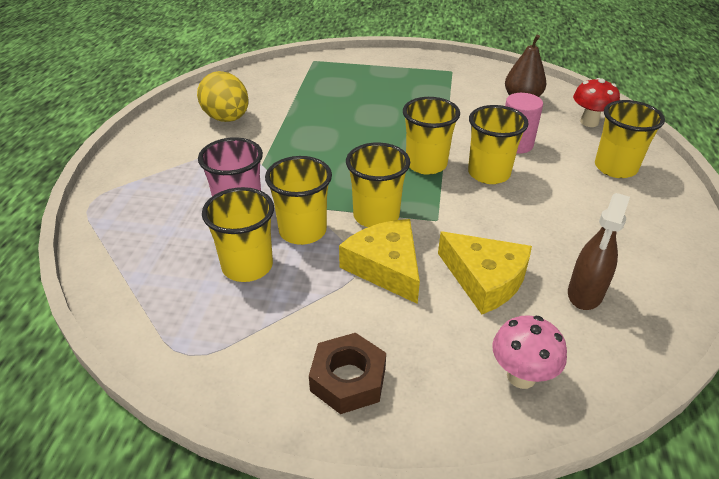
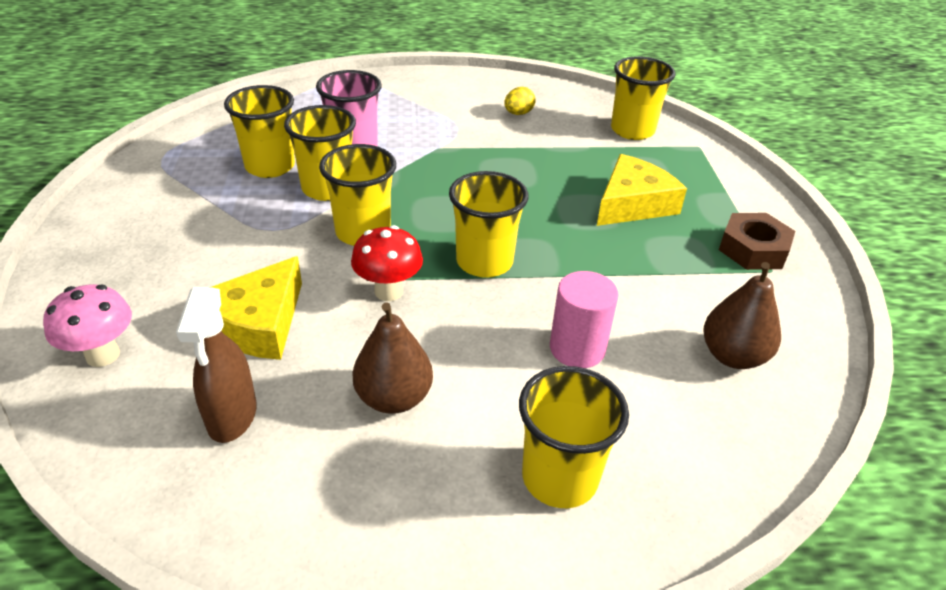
camera: 75 degrees right, 0 degrees up
yellow egg [197,71,249,122] -> yellow egg [504,87,536,115], size x0.50
brown nut [309,333,386,414] -> brown nut moved to [719,213,795,270]
yellow cheese [339,219,420,304] -> yellow cheese moved to [597,154,687,226]
yellow cup [468,105,529,184] -> yellow cup moved to [611,56,676,140]
brown spray bottle [568,193,630,310] -> brown spray bottle turned 105 degrees counterclockwise [176,287,257,443]
red mushroom [573,78,620,127] -> red mushroom moved to [351,225,423,301]
none -> brown pear [352,302,433,414]

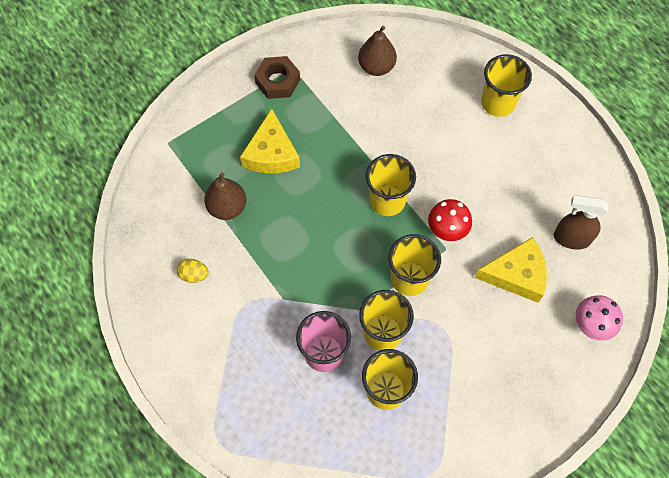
camera: 120 degrees left, 25 degrees up
brown spray bottle [176,287,257,443] -> brown spray bottle turned 135 degrees counterclockwise [554,195,609,250]
brown pear [352,302,433,414] -> brown pear moved to [204,172,246,220]
pink cylinder [550,271,618,368] -> none
yellow cheese [597,154,687,226] -> yellow cheese turned 105 degrees counterclockwise [240,108,300,173]
yellow cup [611,56,676,140] -> none

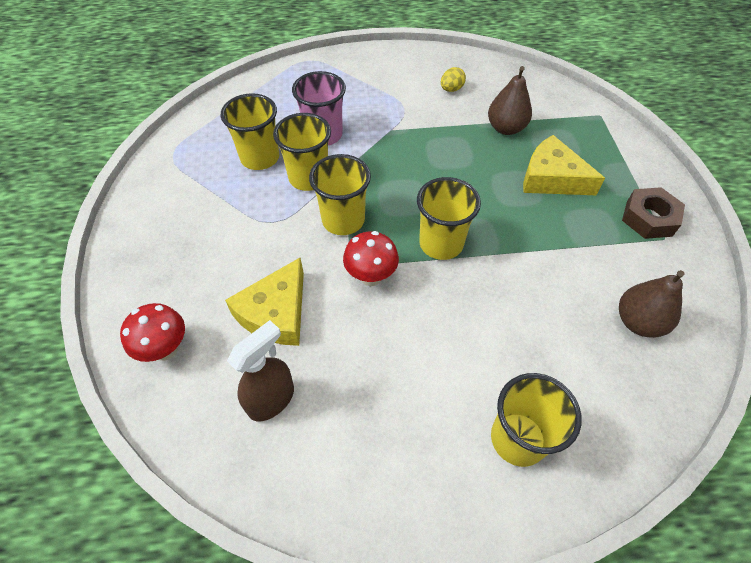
camera: 120 degrees right, 10 degrees down
pink mushroom [575,295,623,341] -> red mushroom [120,303,185,362]

